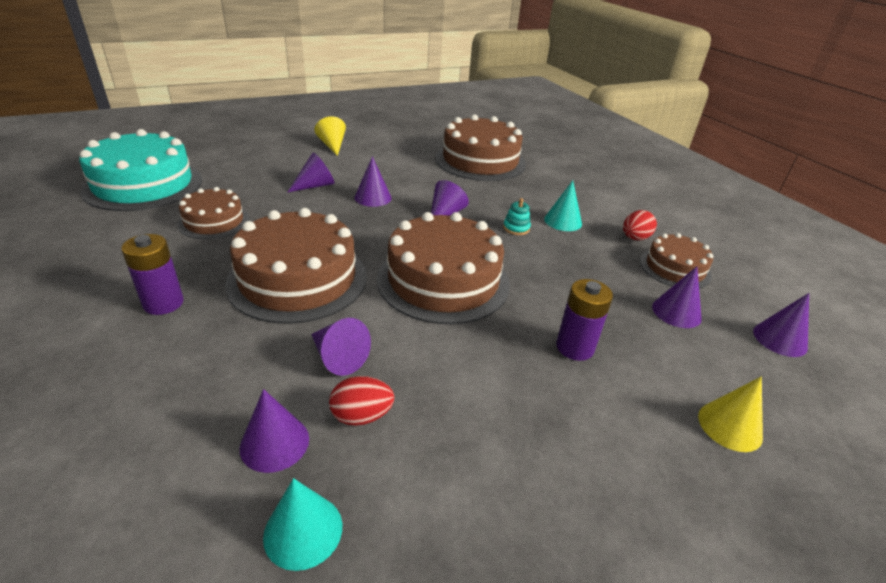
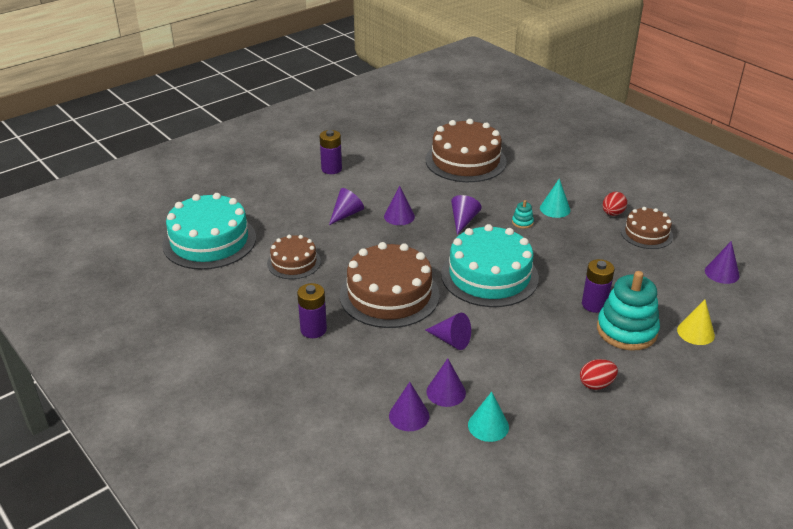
camera: 10 degrees left, 0 degrees up
yellow cone [315,116,346,156] -> purple battery [320,130,342,174]
red egg [329,376,394,426] -> red egg moved to [580,359,618,390]
brown cake [377,212,510,324] -> turquoise cake [441,224,539,307]
purple cone [652,266,702,328] -> purple cone moved to [389,382,430,431]
none -> turquoise stacking toy [597,271,660,351]

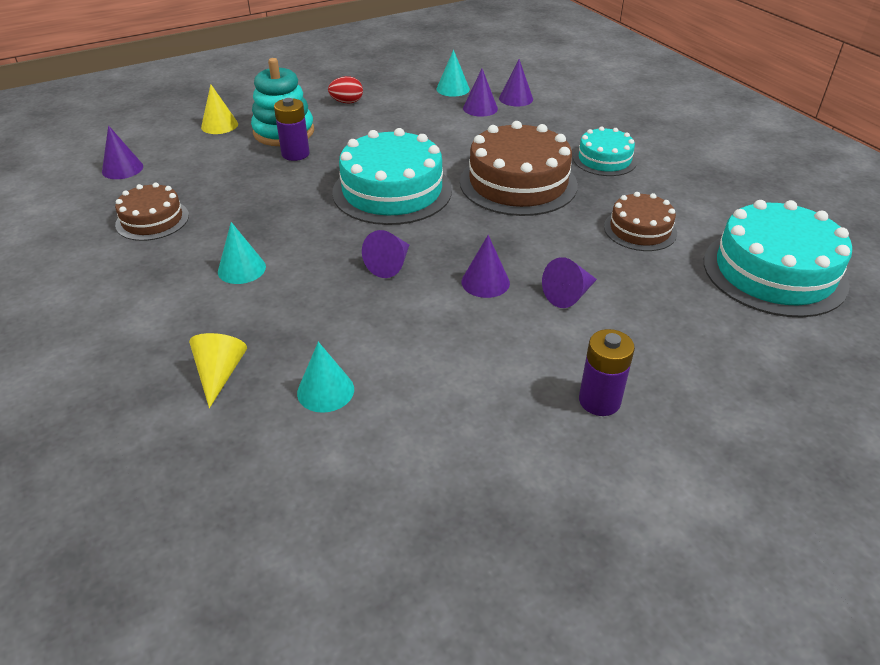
camera: 170 degrees left, 5 degrees up
purple battery [297,283,327,338] -> turquoise cake [573,126,637,176]
brown cake [426,119,507,182] -> turquoise cone [297,342,354,413]
purple cone [426,313,471,350] -> none
turquoise stacking toy [512,200,534,229] -> none
red egg [603,192,627,216] -> none
none -> yellow cone [189,333,247,408]

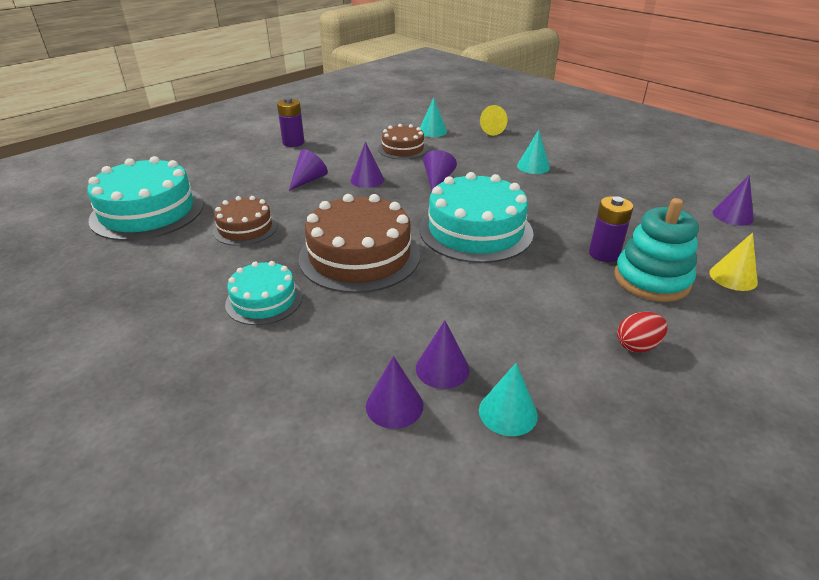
camera: 165 degrees right, 5 degrees down
brown cake [115,183,189,241] -> brown cake moved to [378,124,428,160]

